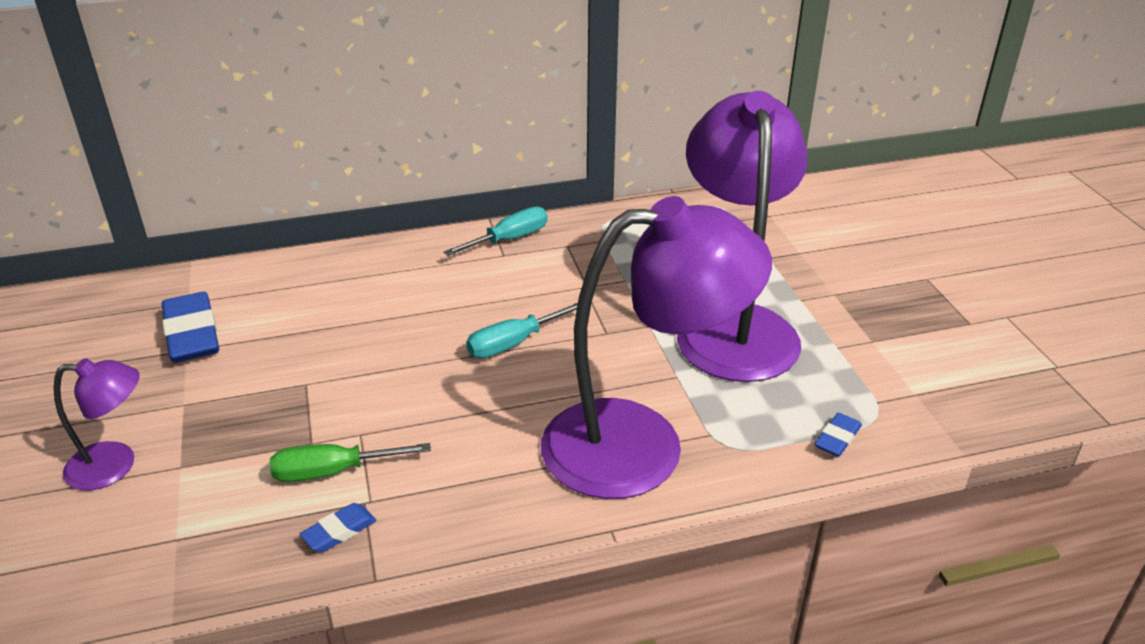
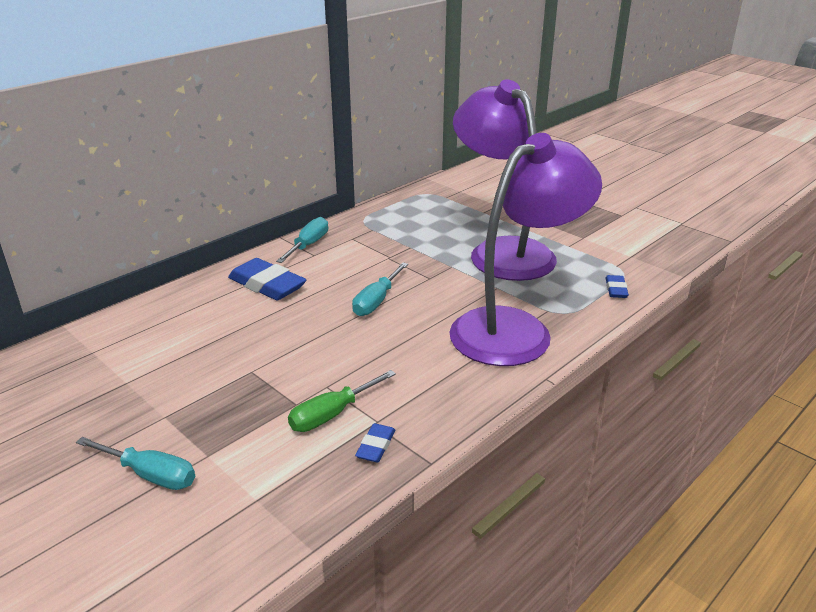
camera: 30 degrees left, 5 degrees down
purple lamp [54,358,140,490] -> turquoise screwdriver [76,437,195,490]
blue eraser [162,292,219,363] -> blue eraser moved to [228,258,306,300]

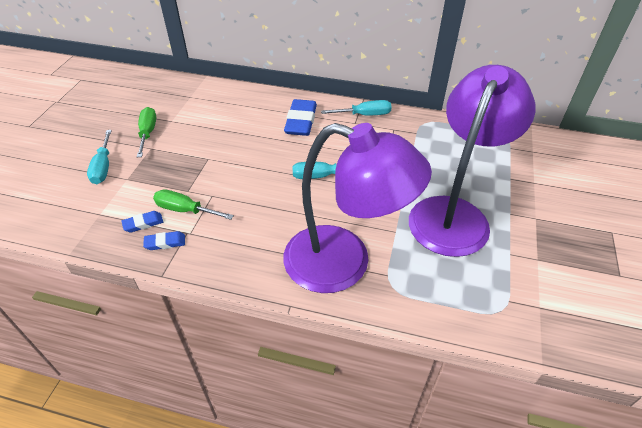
camera: 60 degrees right, 15 degrees up
blue eraser [605,275,629,298] -> blue eraser moved to [122,211,163,233]
none -> green screwdriver [137,107,156,157]

